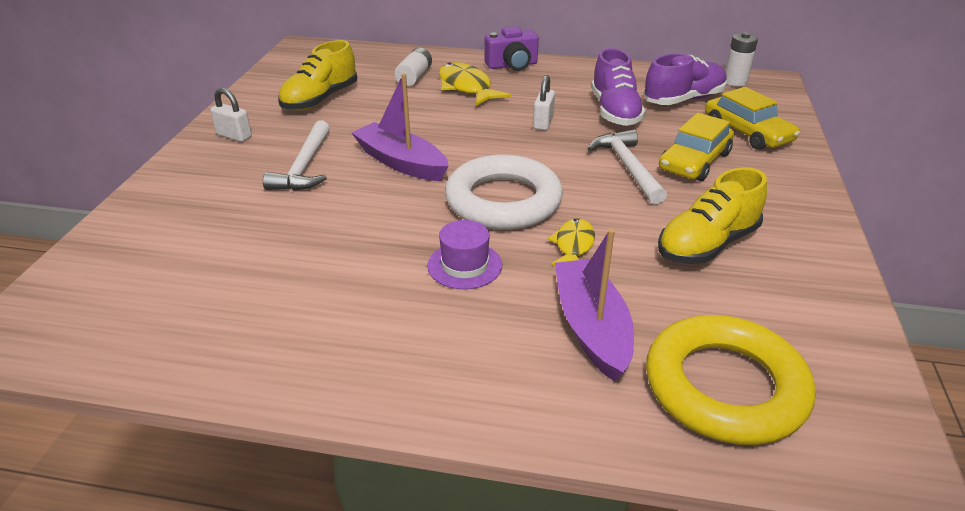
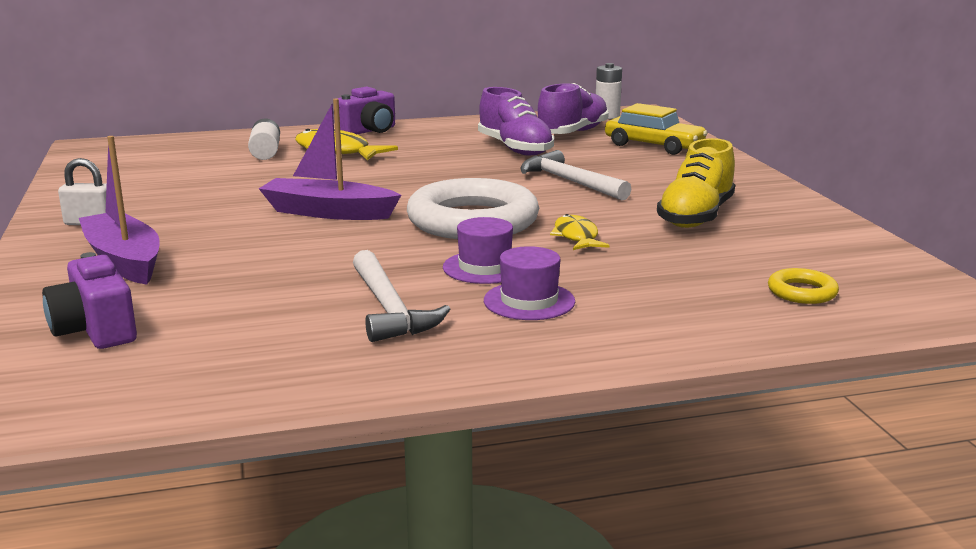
camera: 25 degrees left, 15 degrees down
white hammer [263,120,330,191] -> white hammer moved to [353,250,450,342]
yellow shoe [278,40,357,111] -> none
white padlock [533,75,555,130] -> none
purple boat [555,229,634,382] -> purple boat moved to [79,136,160,285]
yellow ring [646,315,815,445] -> yellow ring [768,268,839,304], size x0.43
yellow car [659,113,734,181] -> none
none -> purple camera [42,252,137,349]
none -> purple hat [484,246,575,320]

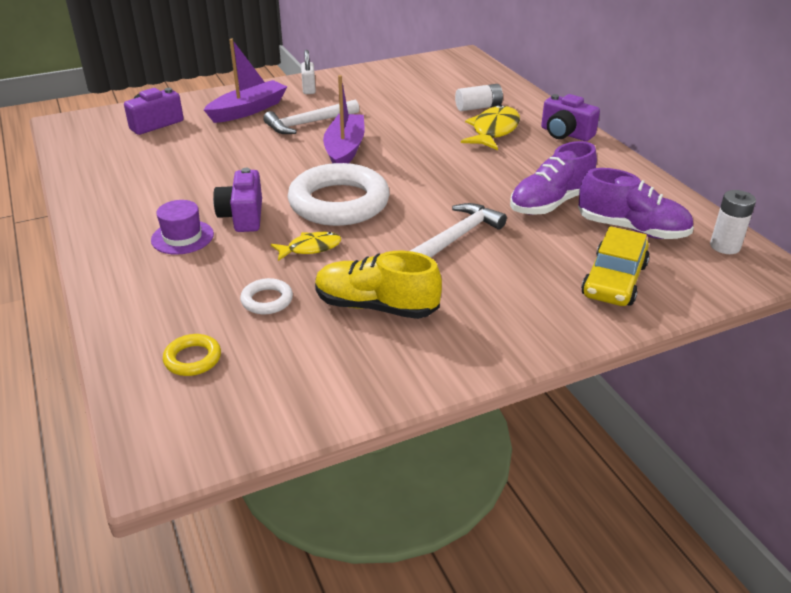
camera: 80 degrees right, 15 degrees up
white hammer [353,250,450,342] -> white hammer moved to [263,100,359,134]
purple hat [443,217,513,284] -> purple camera [213,168,262,232]
none -> white ring [240,278,293,314]

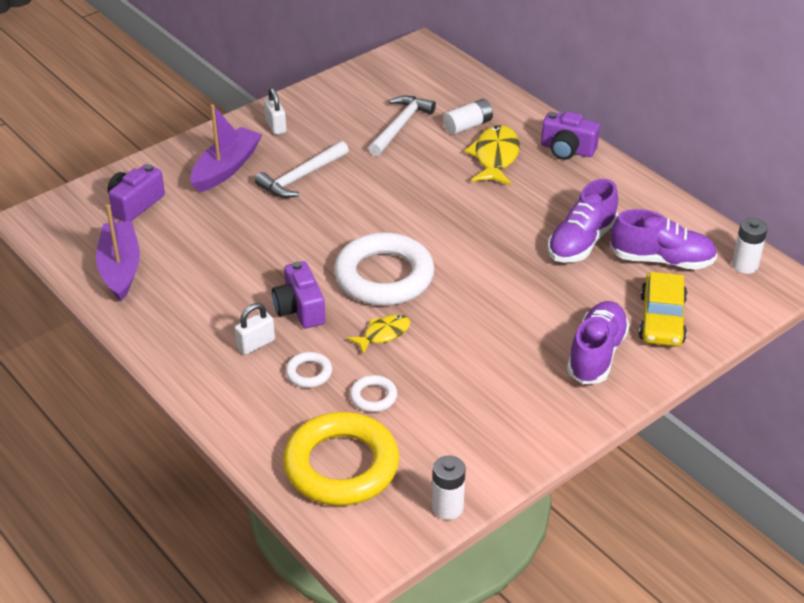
camera: 15 degrees left, 5 degrees up
purple hat [151,200,214,255] -> white padlock [235,303,275,355]
yellow ring [163,334,221,376] -> yellow ring [283,412,399,506], size x2.31
yellow shoe [315,251,442,319] -> none
purple boat [323,75,365,164] -> purple boat moved to [96,204,140,301]
white hammer [410,203,507,258] -> white hammer moved to [368,96,436,156]
none -> white ring [286,352,332,388]
none -> white battery [432,456,466,520]
none -> purple shoe [567,301,630,384]

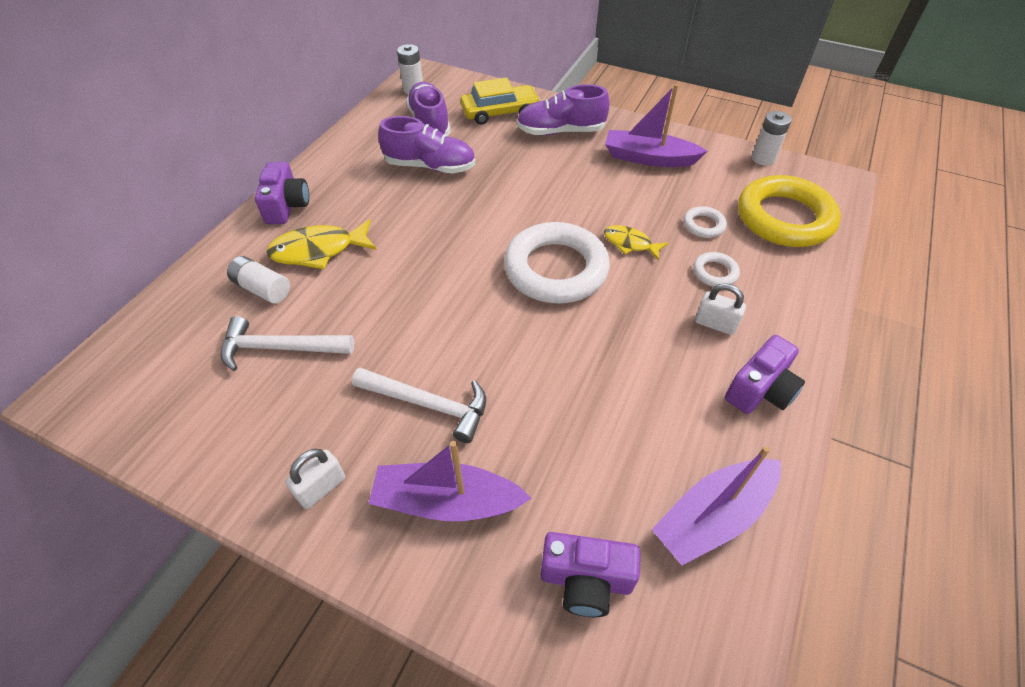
camera: 115 degrees left, 10 degrees up
purple camera [272,261,325,329] -> purple camera moved to [725,335,805,414]
none -> purple boat [605,84,708,167]

